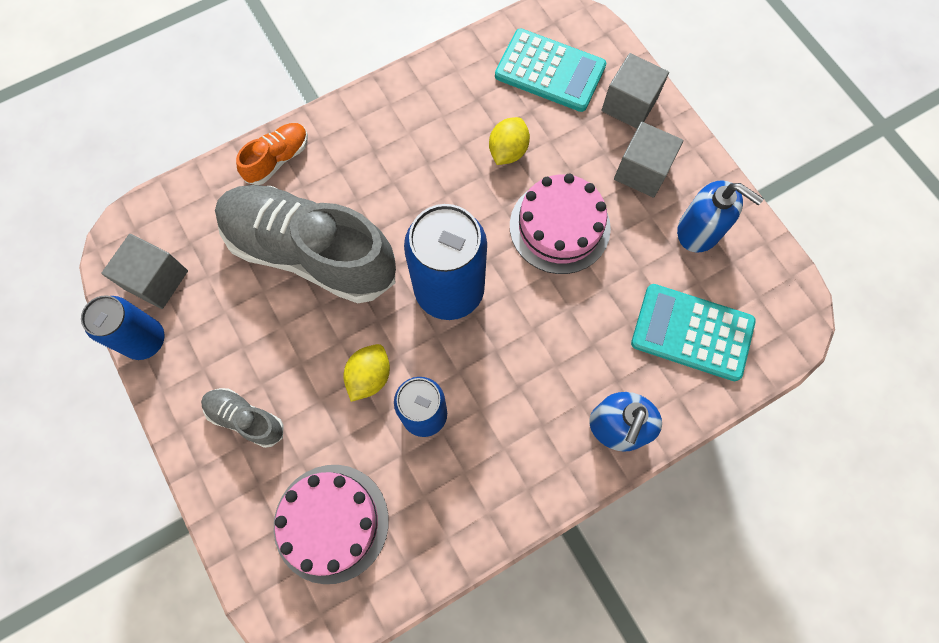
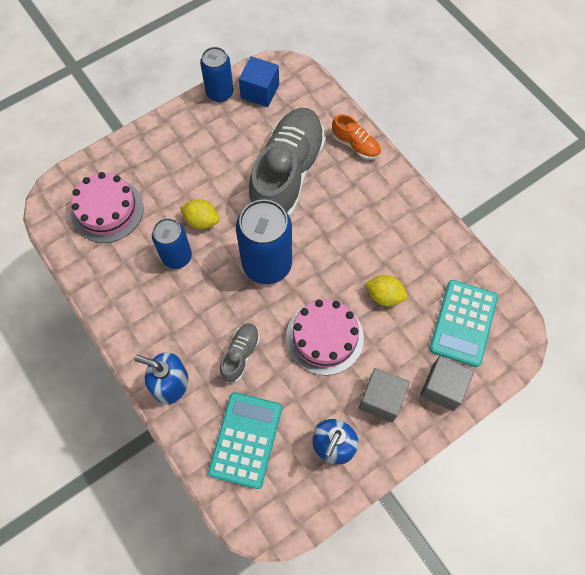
camera: 85 degrees right, 5 degrees down
grey cube [101,234,188,309] -> blue cube [239,56,279,107]
grey shoe [201,388,284,448] -> grey shoe moved to [220,323,260,383]

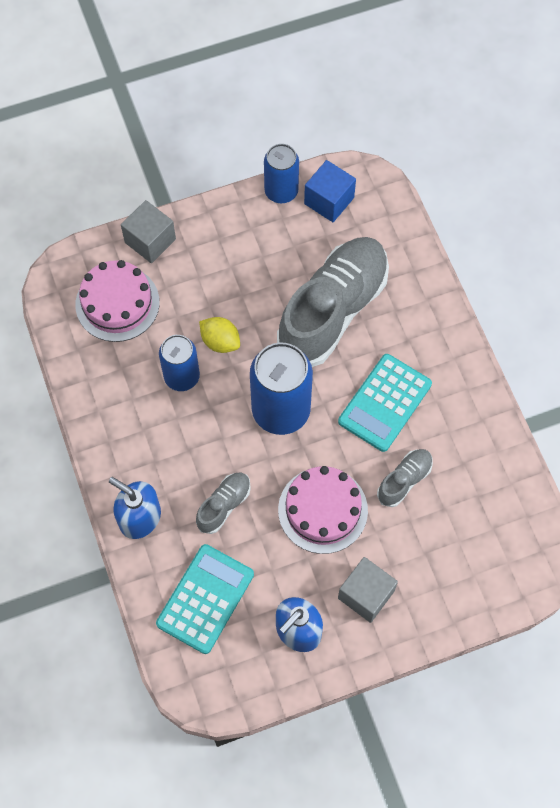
camera: 15 degrees right, 0 degrees up
orange shoe [332,114,381,160] -> none
yellow lemon [365,275,408,306] -> grey shoe [377,449,433,507]
grey cube [420,356,474,411] -> grey cube moved to [121,200,176,263]
turquoise calculator [430,280,498,367] -> turquoise calculator moved to [338,354,432,452]

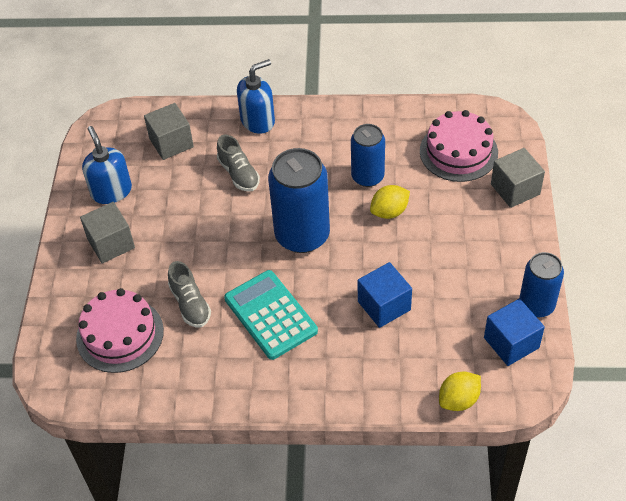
camera: 115 degrees right, 15 degrees down
turquoise calculator [156,544,254,654] -> grey cube [144,103,194,160]
grey shoe [277,237,389,367] -> blue cube [358,262,412,328]
pink cake [278,466,368,554] -> pink cake moved to [76,288,164,373]
none -> yellow lemon [439,372,481,411]

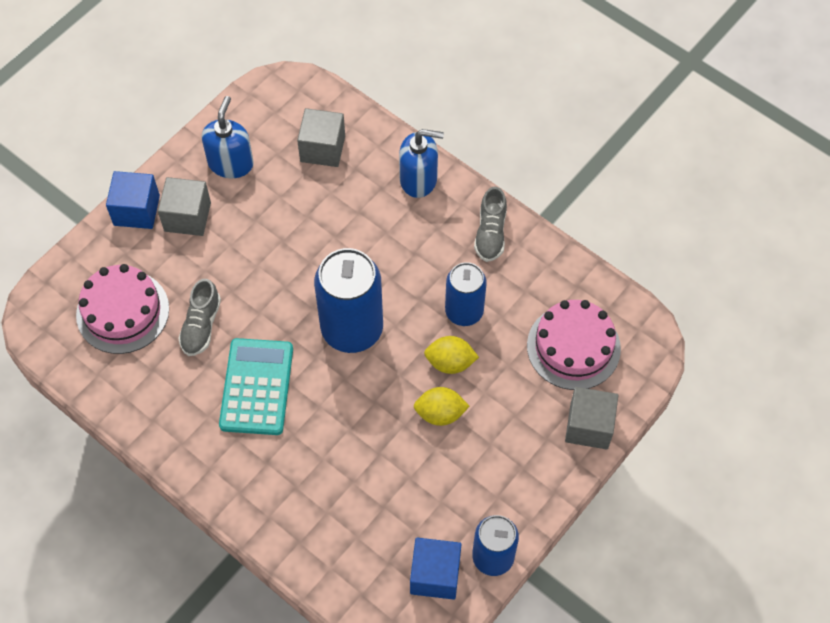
camera: 35 degrees right, 10 degrees up
grey shoe [217,135,260,192] -> grey shoe moved to [474,186,507,262]
blue cube [358,262,412,328] -> blue cube moved to [106,171,160,229]
yellow lemon [439,372,481,411] -> yellow lemon moved to [414,387,470,426]

